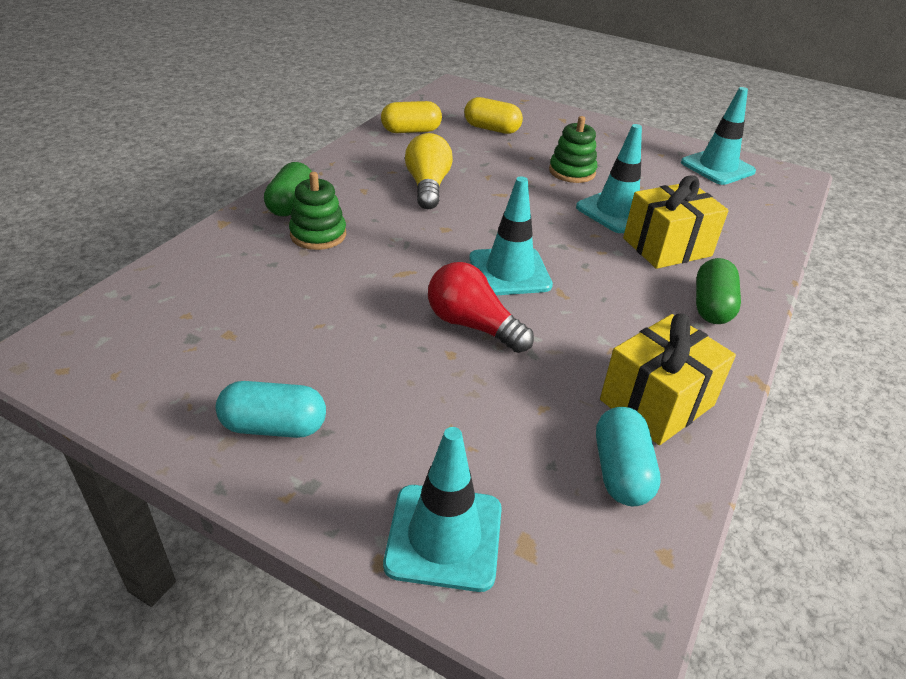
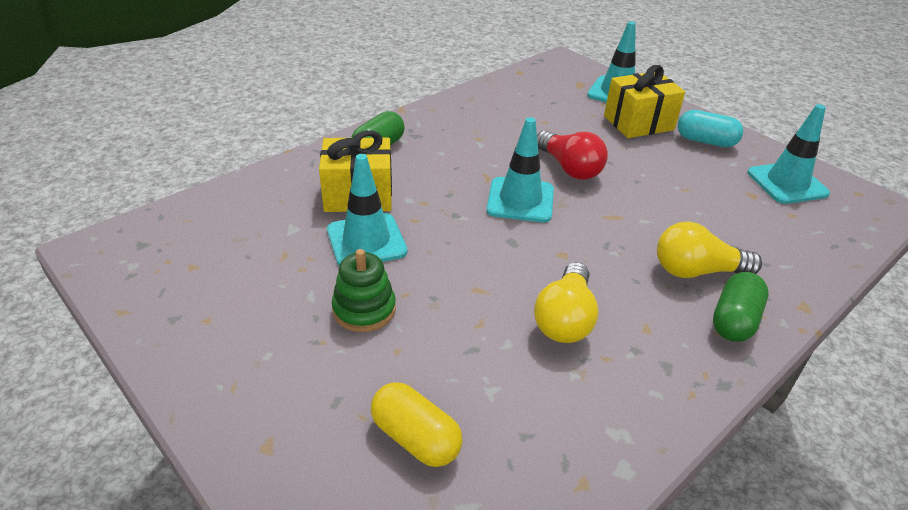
camera: 160 degrees left, 0 degrees up
green stacking toy [289,172,346,250] -> yellow light bulb [657,221,762,278]
yellow capsule [381,101,442,133] -> none
turquoise capsule [596,407,661,506] -> none
yellow gift [600,314,736,445] -> yellow gift moved to [604,65,685,138]
turquoise traffic cone [681,87,756,185] -> turquoise traffic cone moved to [747,104,830,204]

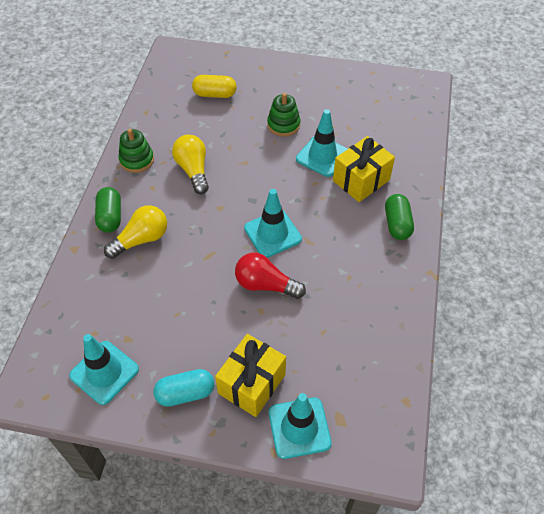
camera: 145 degrees right, 15 degrees up
none -> green stacking toy [118,129,154,173]

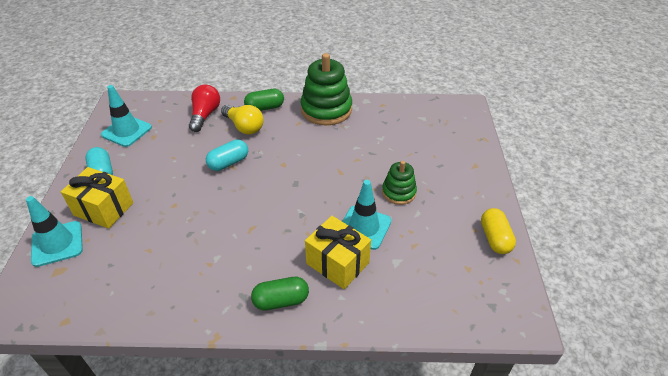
camera: 80 degrees right, 10 degrees down
green stacking toy [118,129,154,173] -> green stacking toy [301,53,352,125], size x1.78
yellow light bulb [172,135,209,194] -> none
yellow capsule [192,75,237,98] -> yellow capsule moved to [481,208,516,254]
red light bulb [235,253,306,299] -> red light bulb moved to [189,84,220,132]
turquoise traffic cone [244,189,302,258] -> none
none -> turquoise capsule [206,139,248,171]

